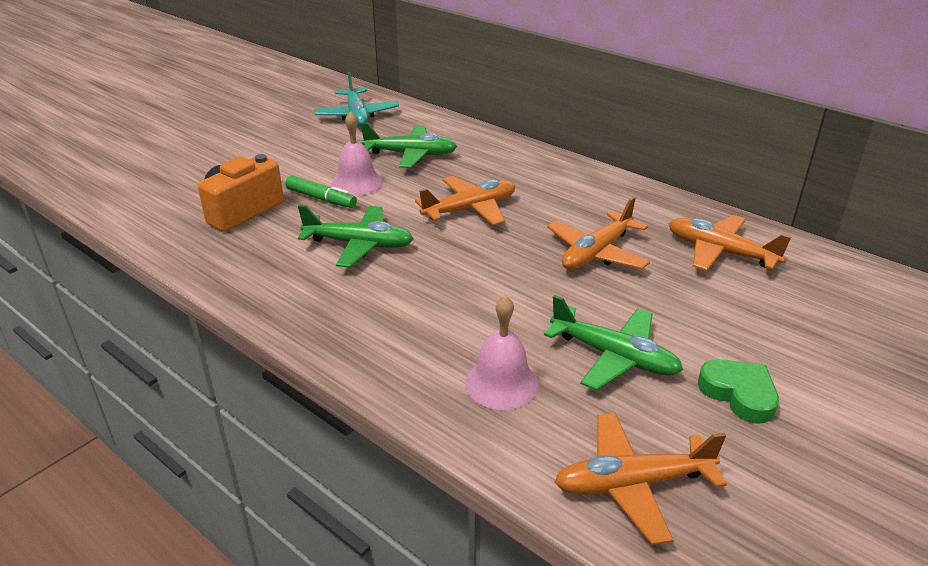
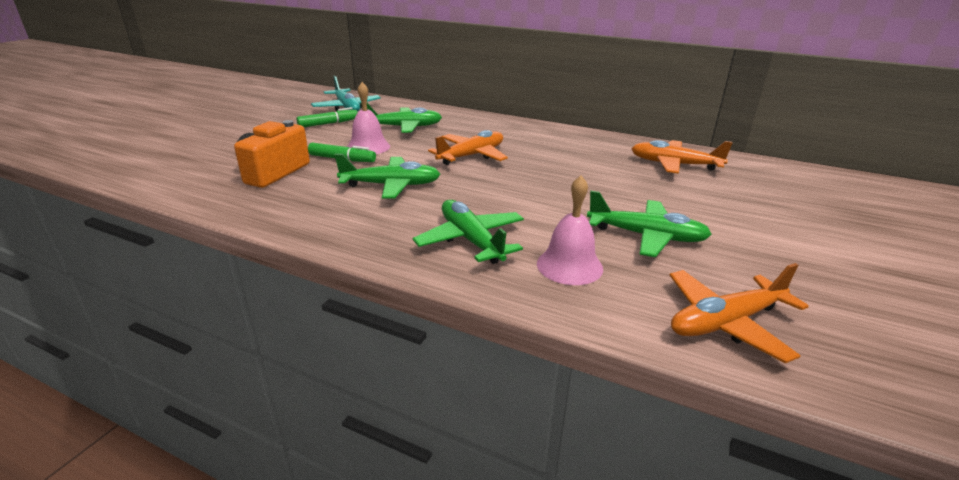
camera: 15 degrees left, 5 degrees down
orange plane [547,196,650,270] -> none
green heart [698,359,779,424] -> none
none -> green marker [297,107,358,127]
none -> green plane [413,200,524,264]

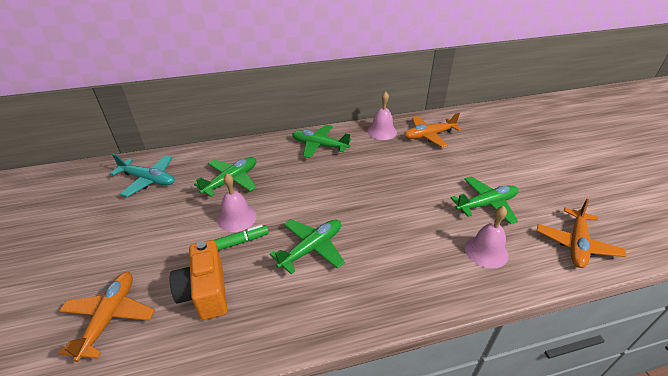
camera: 40 degrees left, 10 degrees up
green marker [297,107,358,127] -> none
green plane [413,200,524,264] -> green plane moved to [292,125,351,158]
orange plane [428,130,508,165] -> orange plane moved to [58,272,155,362]
none -> pink bell [367,92,397,140]

